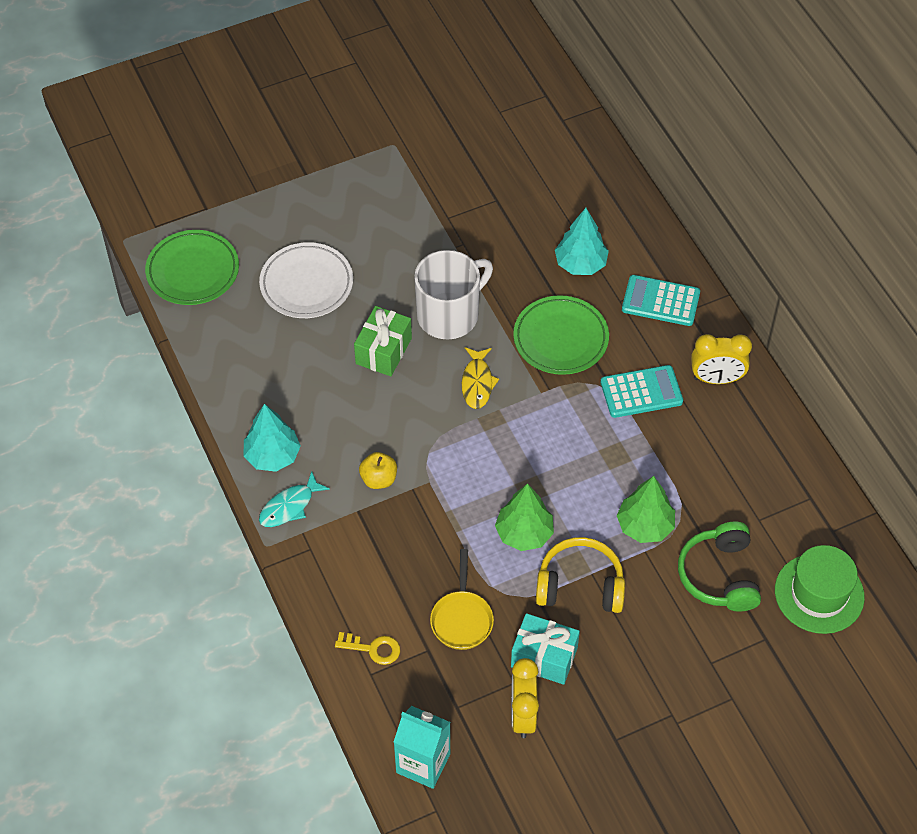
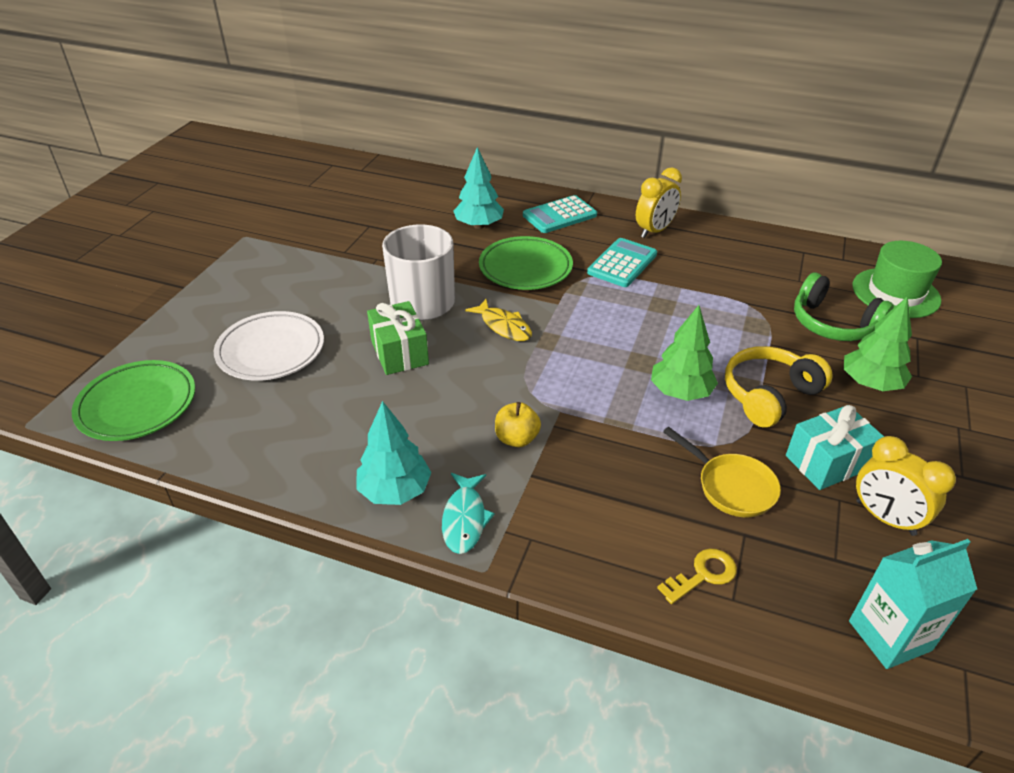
camera: 45 degrees left, 15 degrees down
green tree [617,476,675,543] -> green tree moved to [844,296,912,391]

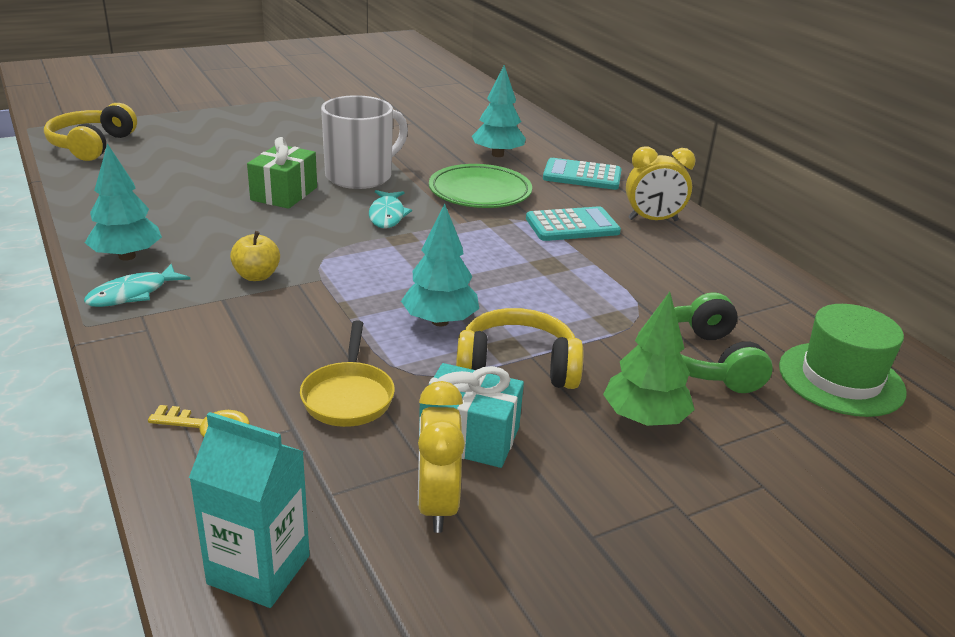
camera: 40 degrees right, 10 degrees down
green plate [72,360,195,441] -> yellow headphones [44,103,137,161]
white plate [214,311,324,381] -> none
yellow fish [465,299,532,341] -> turquoise fish [369,190,412,228]
green tree [651,305,718,401] -> turquoise tree [401,204,479,326]

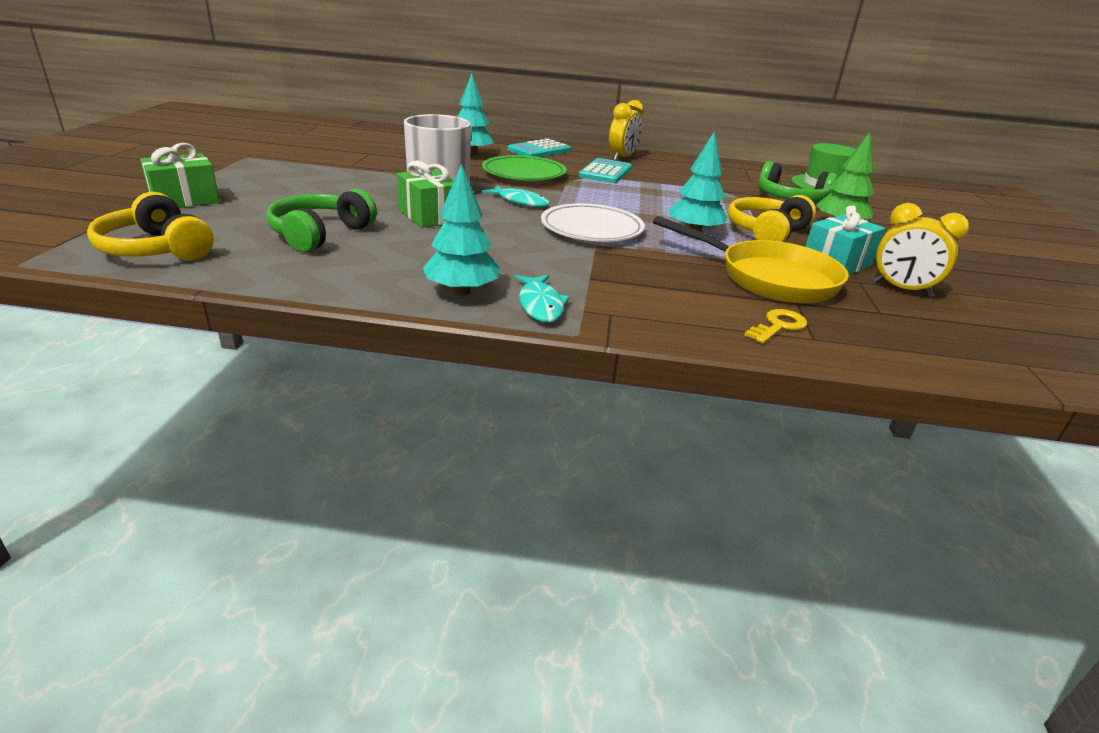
camera: 55 degrees left, 0 degrees up
turquoise carton [189,412,310,608] -> none
yellow apple [230,231,280,281] -> none
yellow pan [300,320,395,427] -> yellow pan [653,216,849,303], size x1.66
none -> green gift [140,143,220,208]
none -> green headphones [266,189,377,252]
none -> white plate [541,203,645,242]

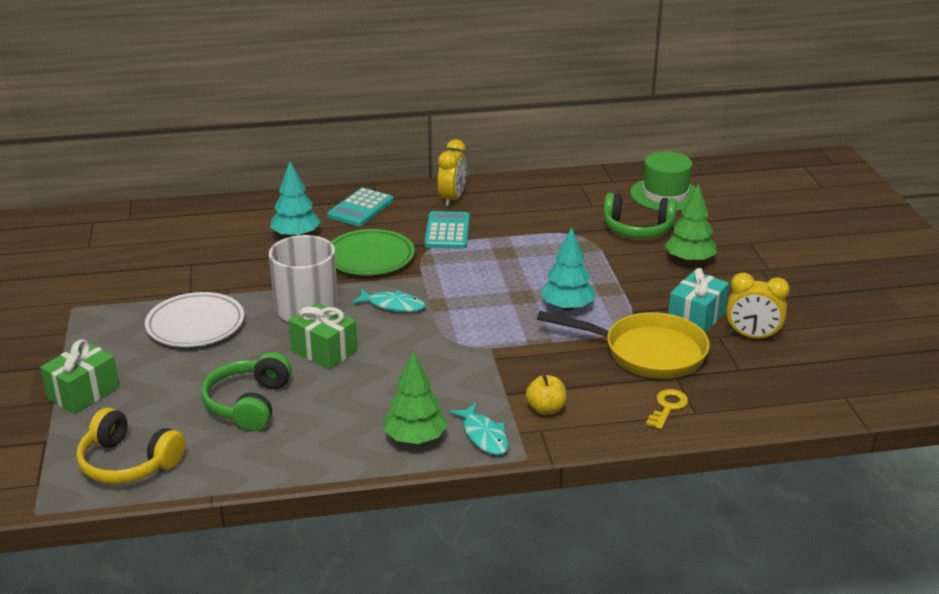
camera: 15 degrees left, 0 degrees up
turquoise tree [423,164,500,296] -> green tree [383,351,448,444]
white plate [541,203,645,242] -> white plate moved to [145,292,244,347]
yellow headphones [728,195,816,242] -> none
none -> yellow apple [526,374,567,415]

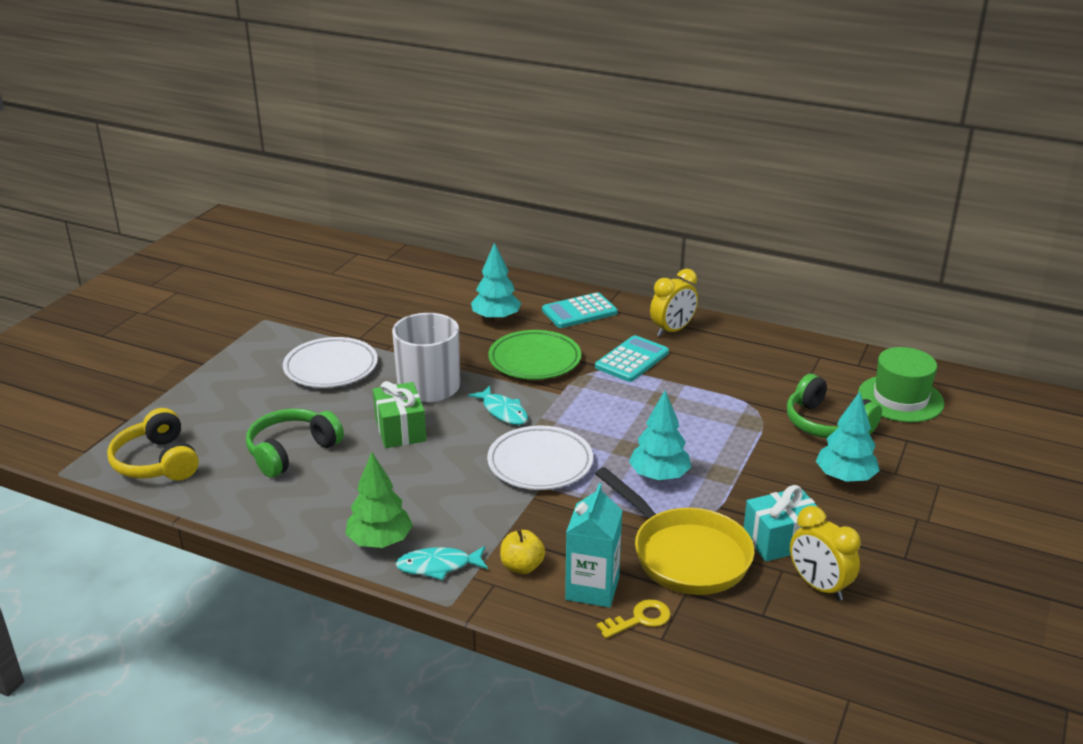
camera: 35 degrees right, 0 degrees up
green gift [40,339,119,414] -> none
turquoise fish [449,403,508,455] -> turquoise fish turned 75 degrees clockwise [396,546,488,580]
green tree [665,184,716,264] -> turquoise tree [816,392,880,482]
none -> white plate [487,426,593,490]
none -> turquoise carton [565,483,623,608]

